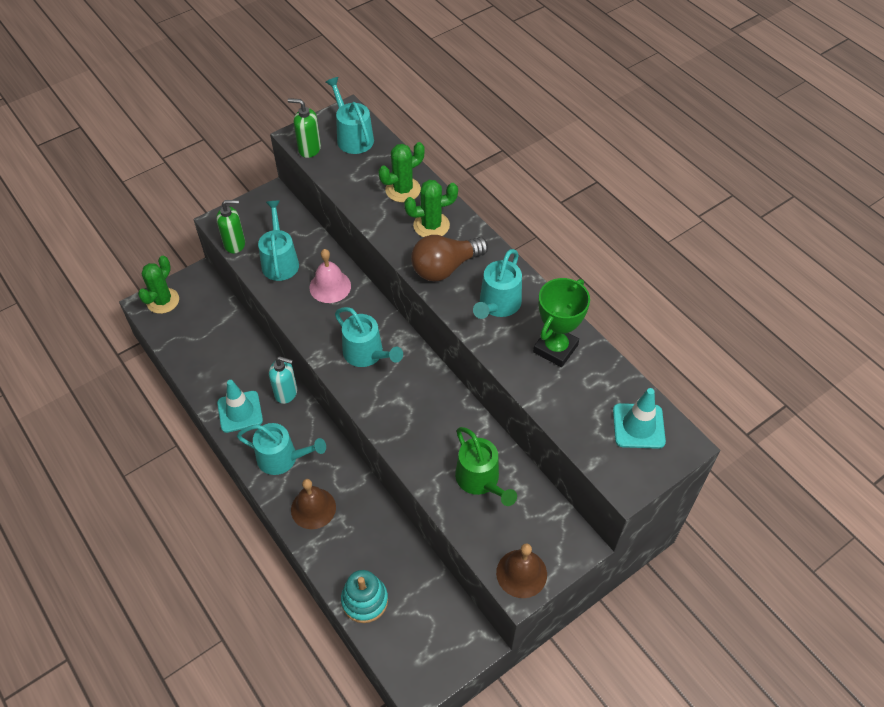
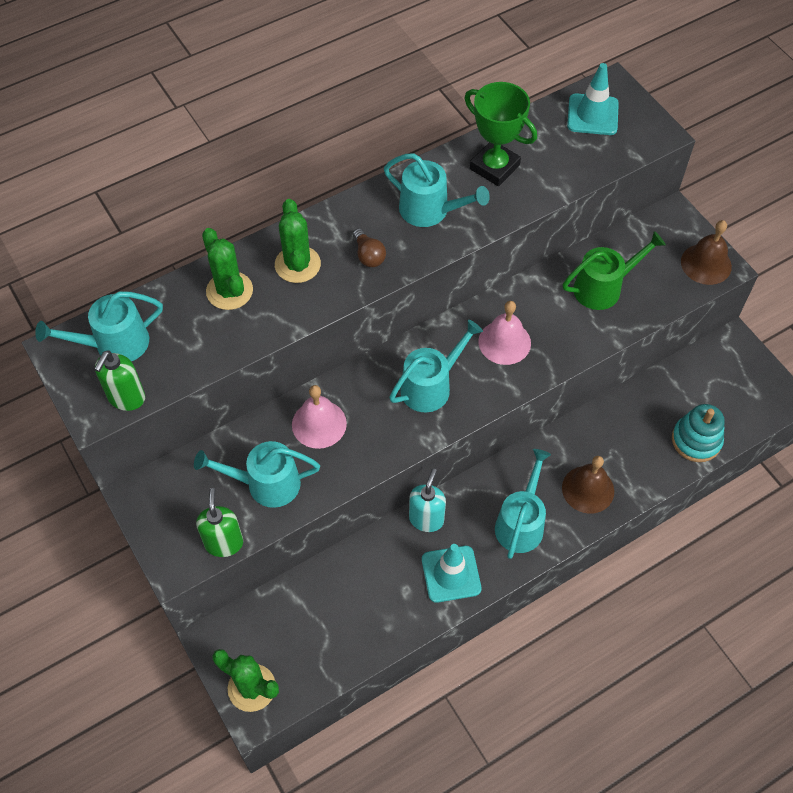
camera: 85 degrees left, 5 degrees up
brown light bulb [411,235,488,281] -> brown light bulb [353,228,386,267], size x0.51
none -> pink bell [478,301,531,365]

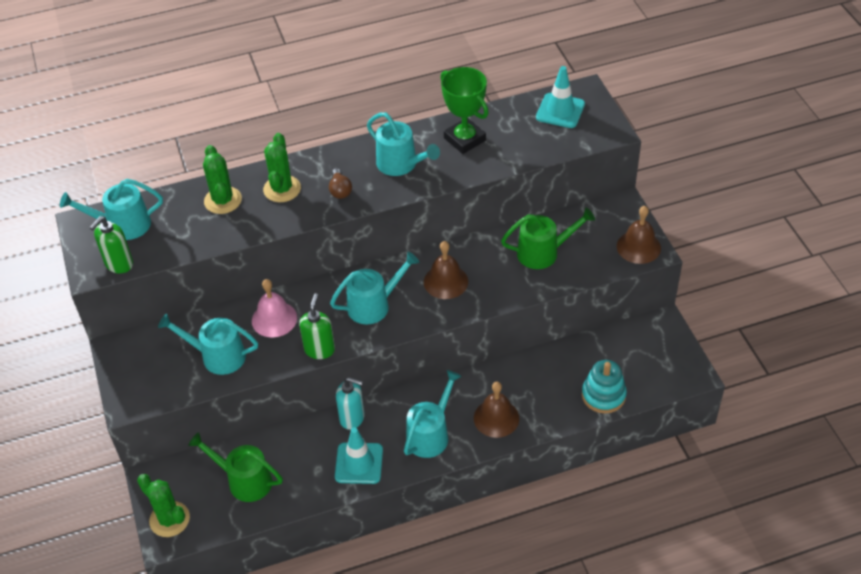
camera: 15 degrees right, 10 degrees down
green soap dispenser [196,488,243,557] -> green soap dispenser moved to [299,293,335,359]
turquoise soap dispenser [409,469,446,532] -> turquoise soap dispenser turned 75 degrees clockwise [336,377,365,430]
pink bell [478,301,531,365] -> brown bell [424,241,468,299]
none -> green watering can [188,432,283,502]

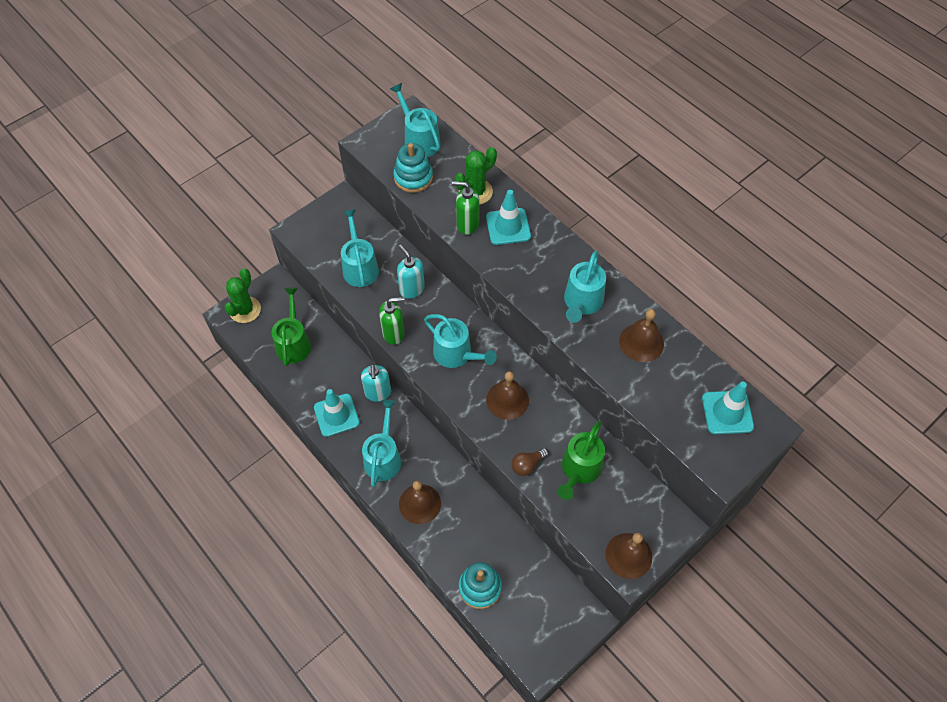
camera: 65 degrees right, 10 degrees up
green soap dispenser [89,216,133,274] -> green soap dispenser moved to [452,181,479,235]
pink bell [252,279,297,338] -> turquoise soap dispenser [397,245,425,299]
green cactus [263,133,301,202] -> turquoise traffic cone [486,190,531,245]
brown light bulb [329,168,352,199] -> brown light bulb moved to [512,448,548,476]
turquoise watering can [404,370,462,458] -> turquoise watering can turned 90 degrees counterclockwise [362,399,401,487]
green trophy [441,67,489,154] -> brown bell [619,309,664,362]
green watering can [501,208,595,269] -> green watering can turned 60 degrees clockwise [558,421,605,500]
none -> turquoise stacking toy [393,143,433,193]

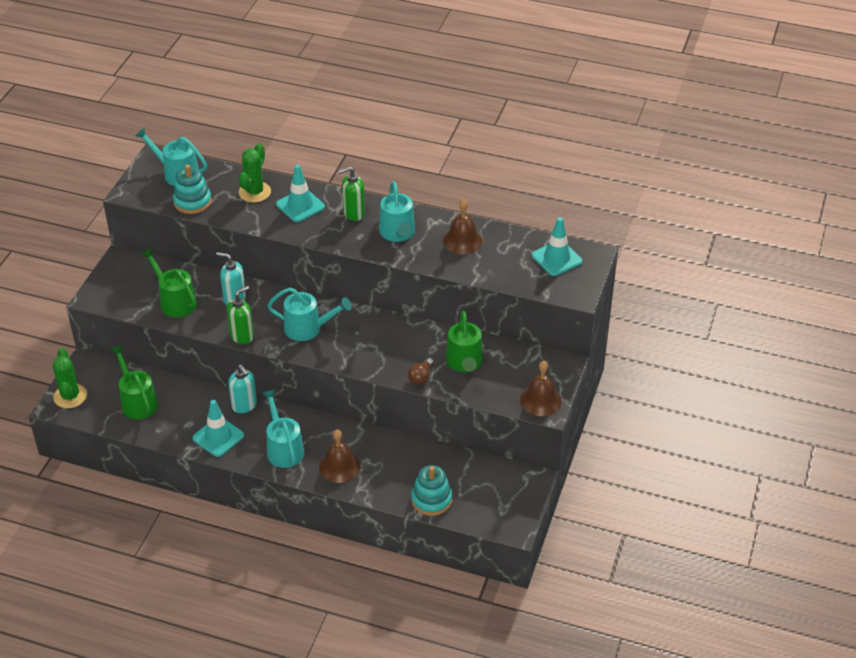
camera: 30 degrees left, 15 degrees down
turquoise watering can [341,209,379,287] -> green watering can [141,248,197,317]
green soap dispenser [452,181,479,235] -> green soap dispenser moved to [338,167,365,221]
brown bell [486,371,529,420] -> none

